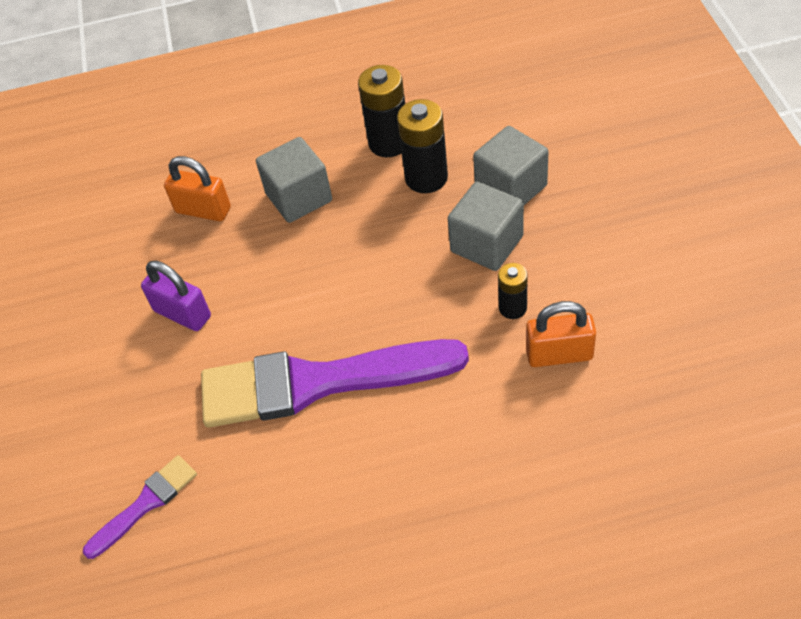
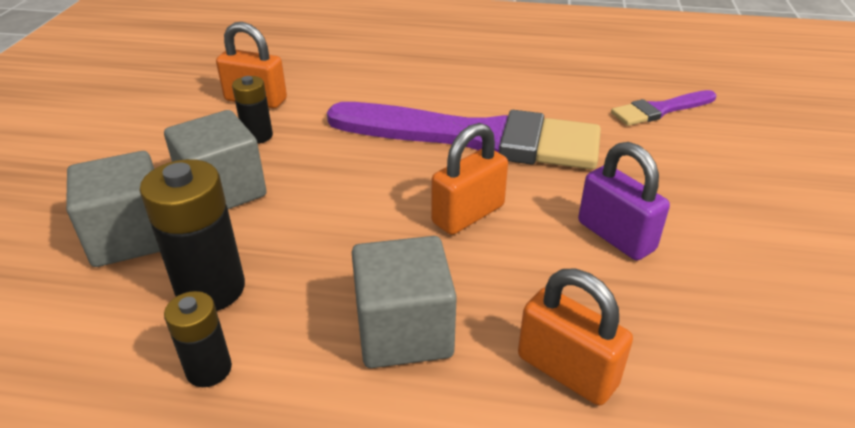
camera: 165 degrees left, 15 degrees down
black battery [358,65,405,157] -> black battery [164,291,232,387], size x0.59
none -> orange padlock [431,123,508,235]

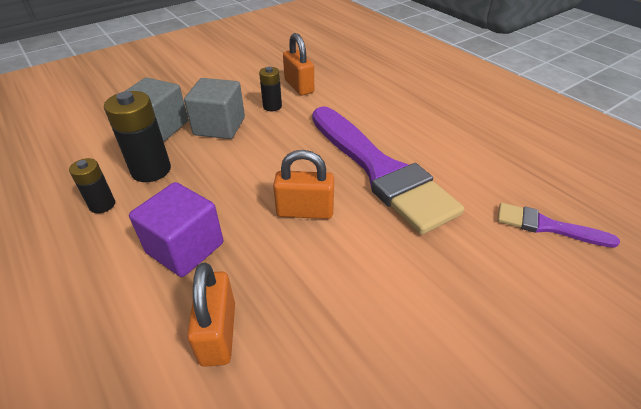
camera: 45 degrees right, 5 degrees up
grey cube [352,236,457,368] -> purple cube [129,182,223,277]
purple padlock [578,142,670,260] -> none

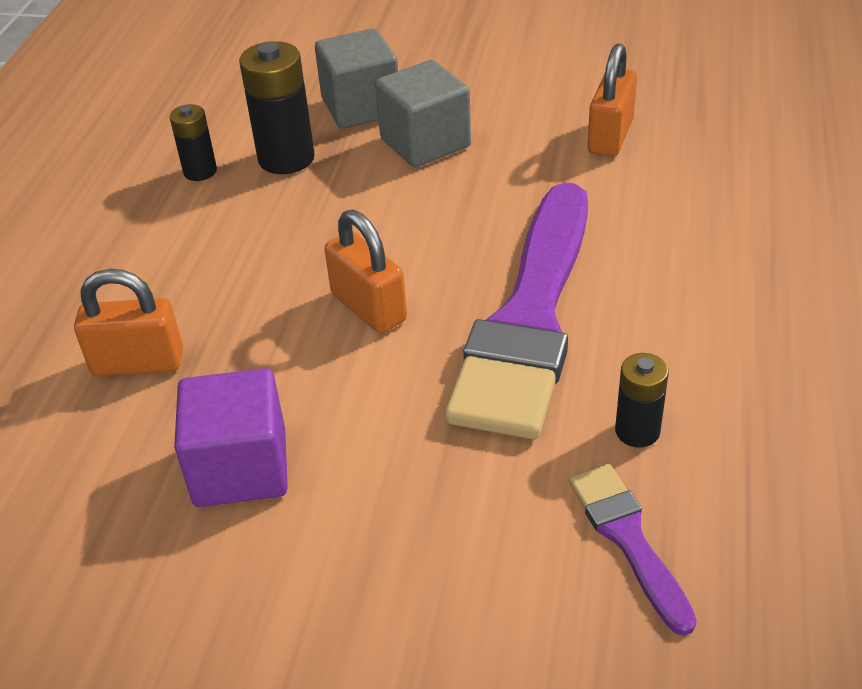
camera: 50 degrees right, 0 degrees up
purple cube [129,182,223,277] -> purple cube moved to [174,368,288,507]
orange padlock [187,263,235,367] -> orange padlock turned 45 degrees clockwise [74,269,183,376]
black battery [259,67,282,111] -> black battery moved to [615,353,669,448]

